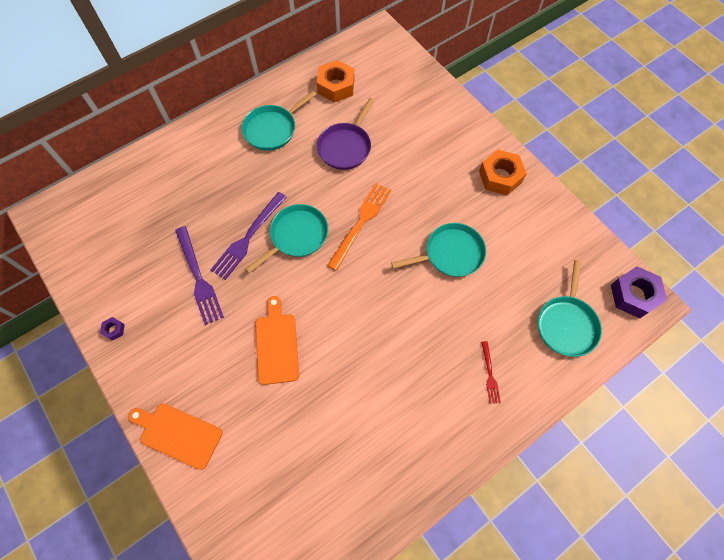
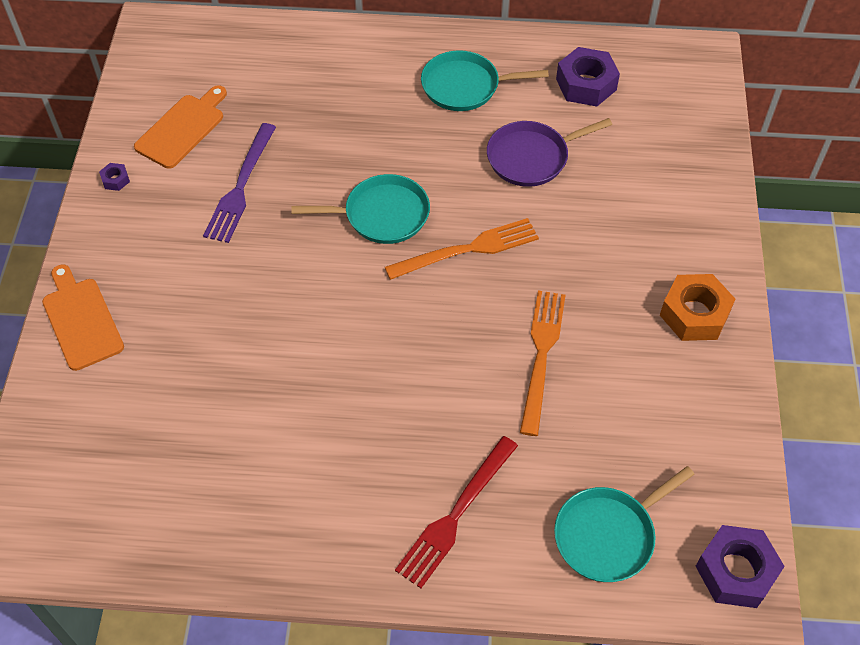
camera: 40 degrees right, 10 degrees down
purple fork [211,192,287,280] -> none
orange cutting board [255,296,299,385] -> orange cutting board moved to [134,86,227,169]
orange nut [317,60,354,103] -> purple nut [556,47,620,106]
turquoise pan [391,223,486,277] -> orange fork [520,290,566,436]
red fork [481,341,501,404] -> red fork [395,436,518,588], size x1.91

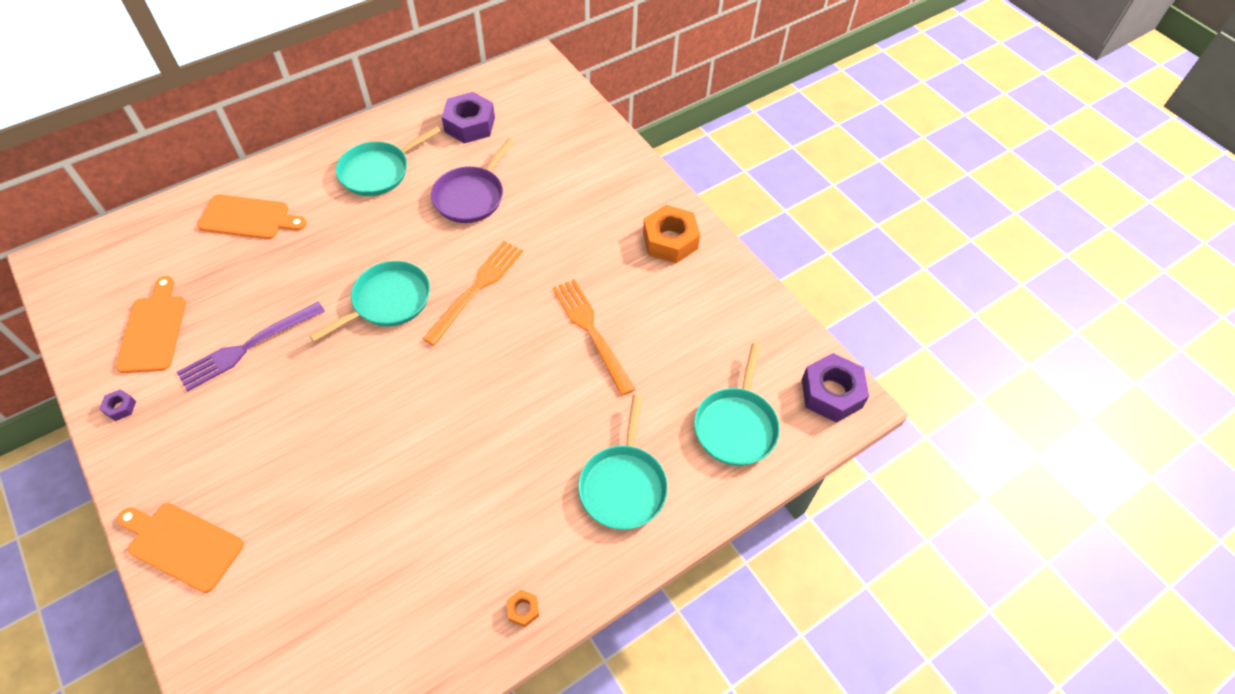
camera: 40 degrees left, 0 degrees up
purple fork [203,123,276,243] -> purple fork turned 75 degrees clockwise [176,301,325,392]
red fork [395,436,518,588] -> turquoise pan [578,395,668,530]
none -> orange cutting board [197,195,307,239]
none -> orange nut [507,590,539,627]

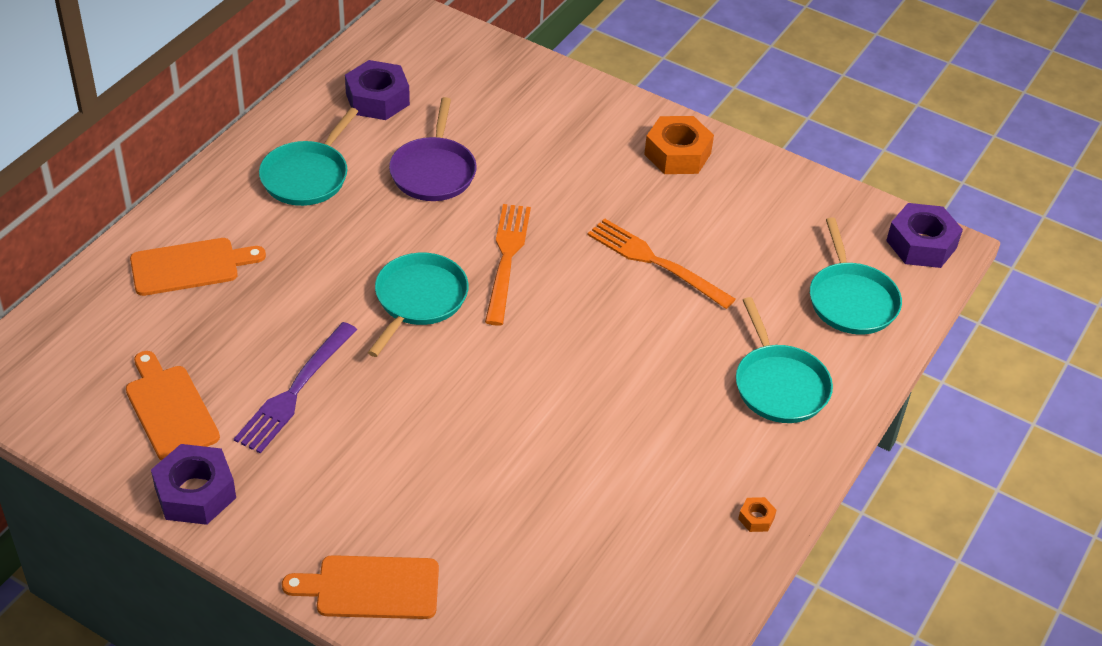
camera: 25 degrees left, 10 degrees down
purple nut [99,389,136,421] -> purple nut [151,444,236,525], size x2.23

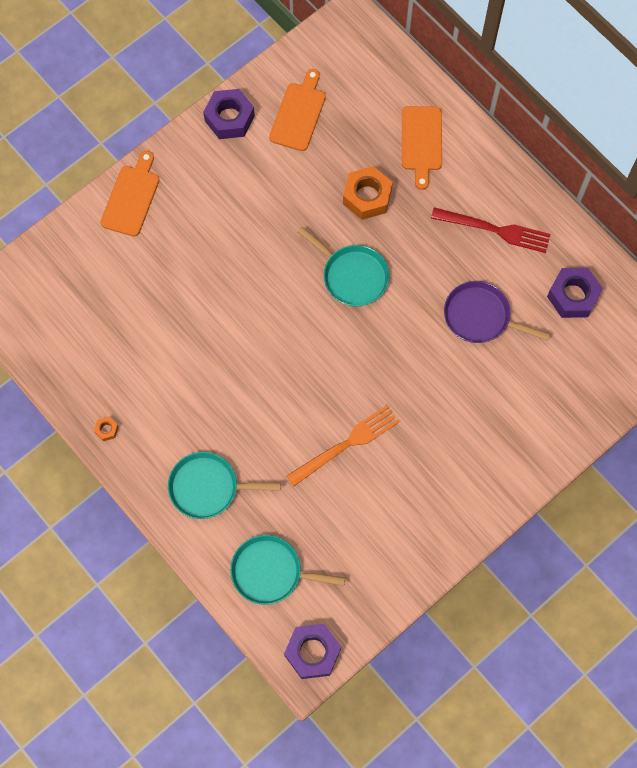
camera: 110 degrees right, 25 degrees up
orange cutting board [126,351,220,460] -> orange cutting board turned 60 degrees counterclockwise [269,69,326,151]
purple fork [234,322,357,454] -> none
turquoise pan [259,108,359,206] -> red fork [431,207,551,253]
orange fork [485,204,531,326] -> none
orange nut [644,116,714,174] -> orange nut moved to [343,166,393,220]

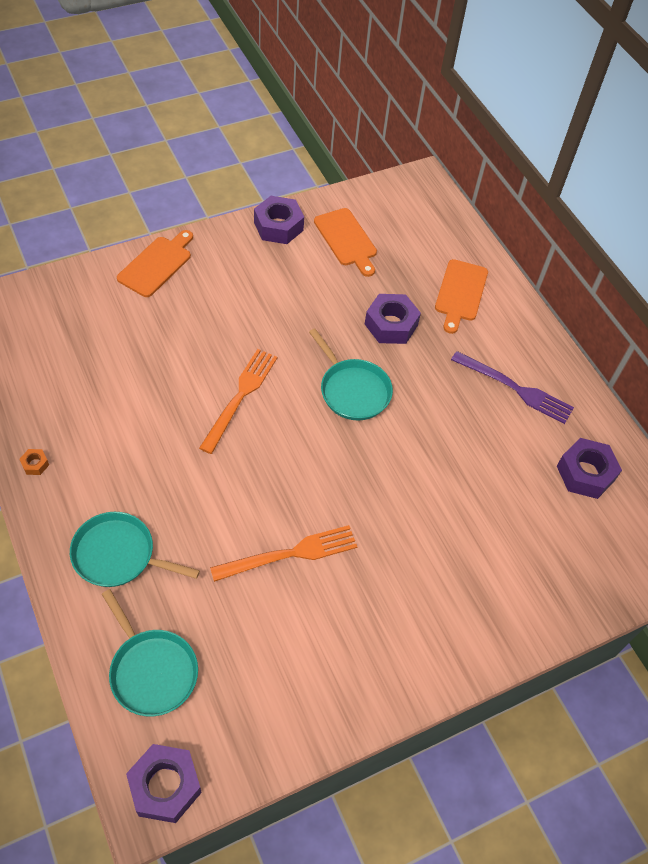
camera: 10 degrees right, 15 degrees down
turquoise pan [230,535,345,605] -> turquoise pan turned 150 degrees counterclockwise [102,589,198,716]
orange cutting board [269,69,326,151] -> orange cutting board turned 120 degrees clockwise [314,208,377,277]
orange nut [343,166,393,220] -> purple nut [365,294,421,344]
red fork [431,207,551,253] -> purple fork [451,351,574,424]
purple pan [444,281,550,343] -> none
none -> orange fork [199,349,277,454]

